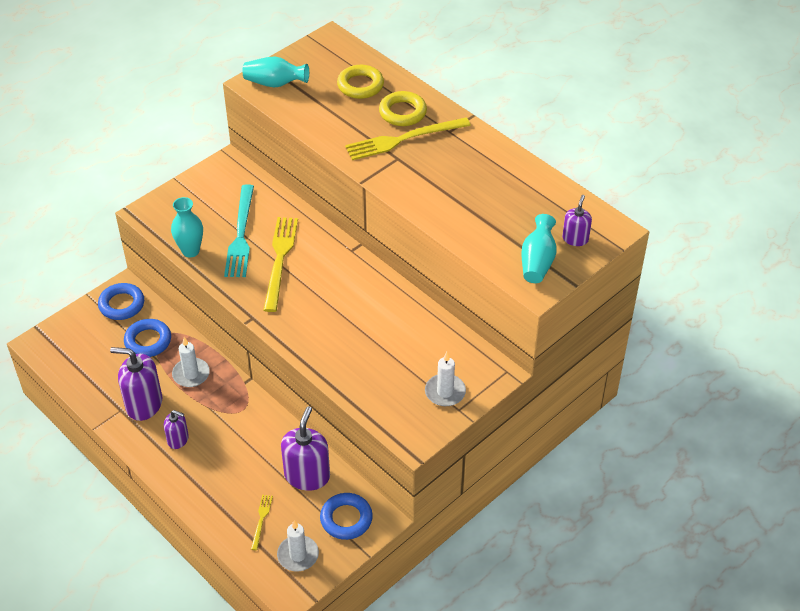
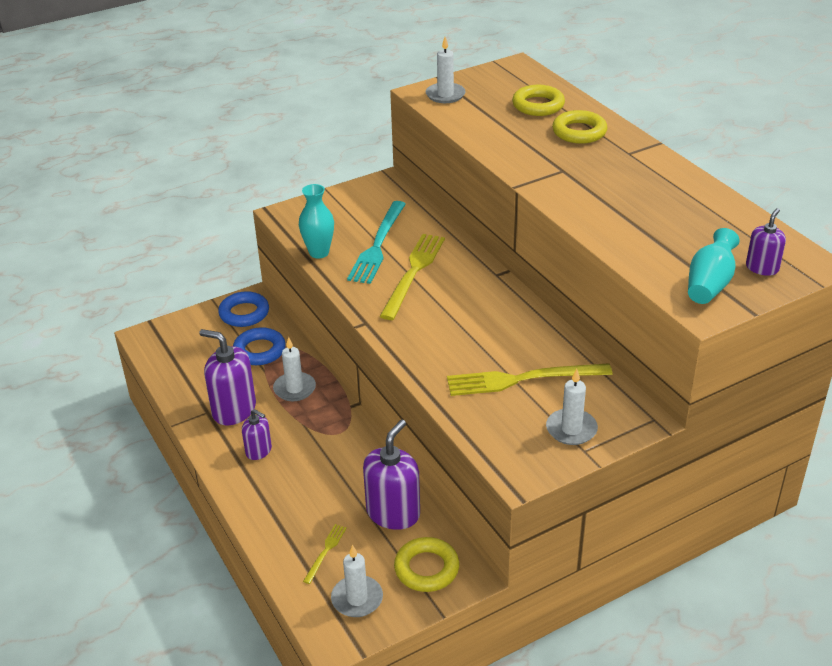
camera: 15 degrees right, 10 degrees down
turquoise vase [243,57,309,87] -> white candle [426,37,466,103]
blue ring [320,493,373,540] -> yellow ring [394,537,459,592]
yellow fork [345,117,471,160] -> yellow fork moved to [447,363,613,396]

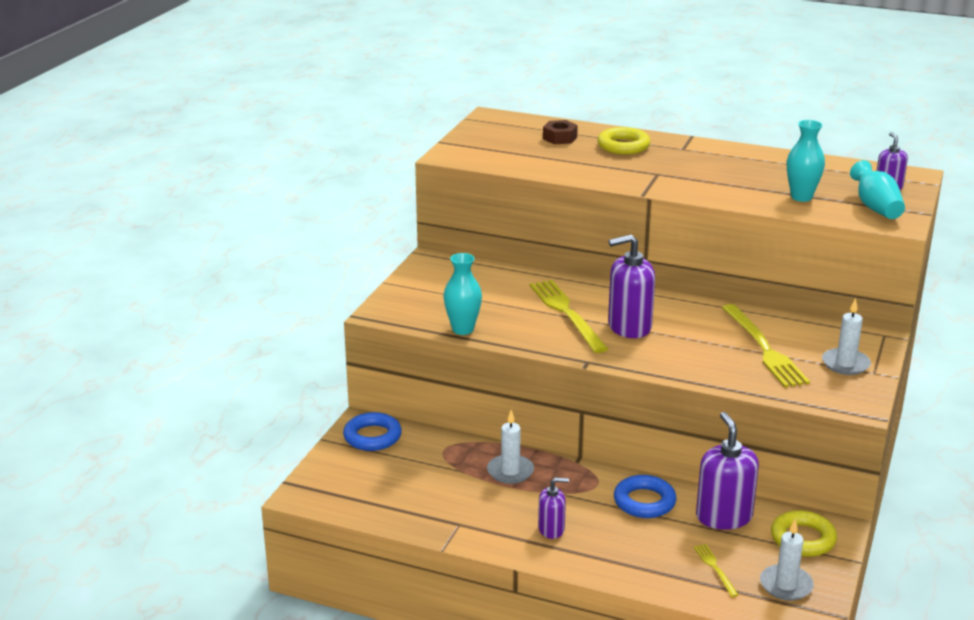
camera: 40 degrees left, 10 degrees down
purple soap dispenser [199,329,256,425] -> purple soap dispenser moved to [608,234,655,338]
blue ring [233,327,286,365] -> blue ring moved to [614,475,677,518]
turquoise fork [347,201,406,284] -> none
white candle [426,37,466,103] -> none
yellow fork [447,363,613,396] -> yellow fork turned 60 degrees counterclockwise [722,304,810,387]
yellow ring [512,85,565,116] -> brown nut [543,120,578,144]
none -> turquoise vase [787,120,825,202]

